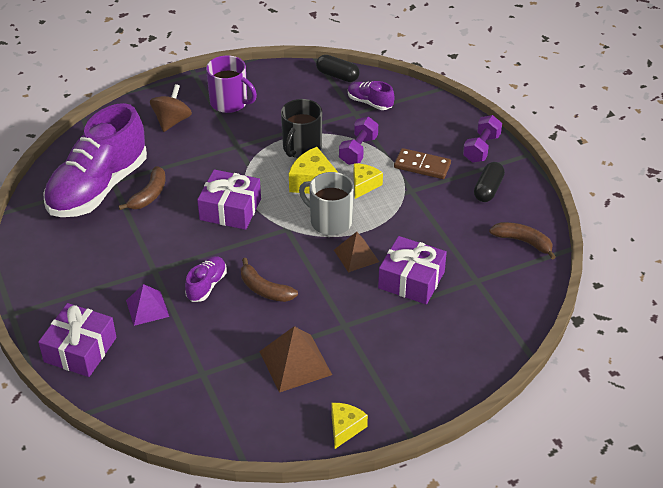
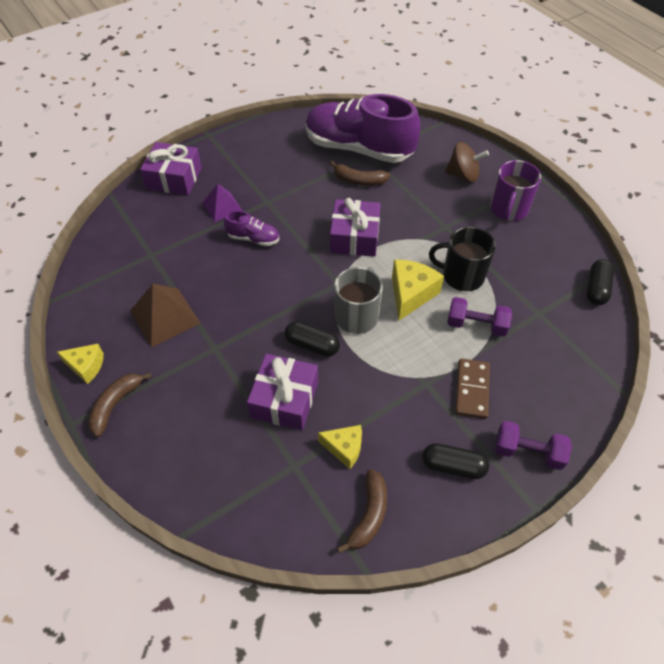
camera: 80 degrees right, 10 degrees up
brown banana [241,258,298,302] -> brown banana moved to [88,373,152,437]
brown pyramid [334,232,379,273] -> black capsule [285,321,340,356]
purple shoe [348,81,395,110] -> none
yellow cheese [354,163,383,199] -> yellow cheese moved to [318,425,362,469]

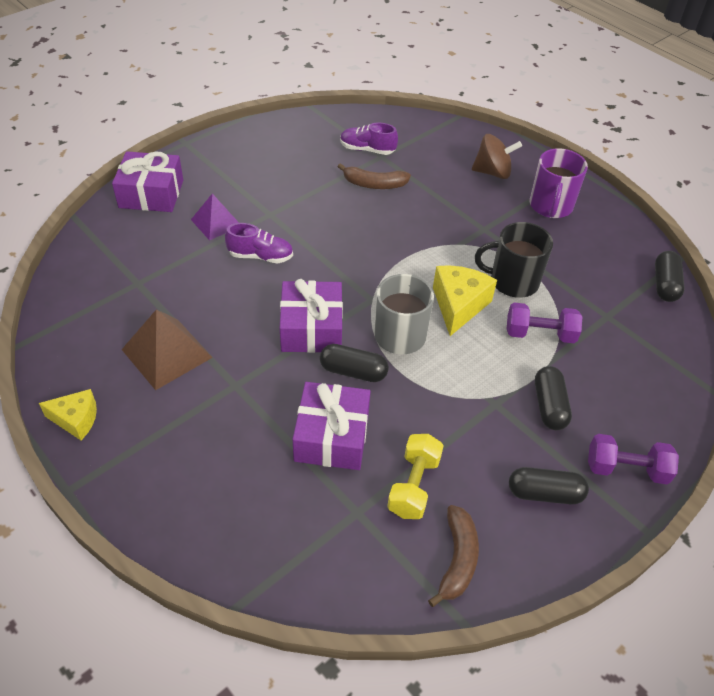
camera: 10 degrees left, 5 degrees down
brown banana [88,373,152,437] -> none
purple shoe [306,94,420,163] -> purple shoe [340,123,398,155], size x0.43
yellow cheese [318,425,362,469] -> yellow dumbbell [387,434,444,519]
purple gift [330,198,381,257] -> purple gift moved to [280,279,343,353]
brown domino [455,358,490,419] -> black capsule [535,366,572,430]

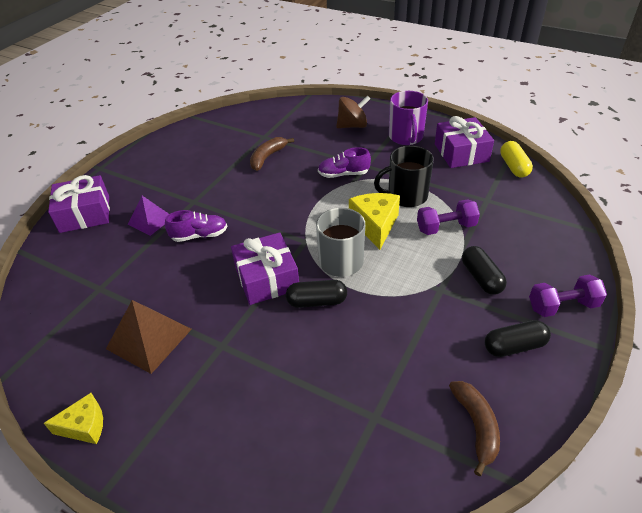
camera: 15 degrees left, 5 degrees down
purple gift [293,382,371,470] -> purple gift moved to [435,116,494,168]
brown banana [338,163,411,189] -> brown banana turned 135 degrees clockwise [250,137,294,171]
purple shoe [340,123,398,155] -> purple shoe moved to [318,147,371,178]
yellow dumbbell [387,434,444,519] -> none
black capsule [655,251,685,302] -> yellow capsule [500,141,533,178]

